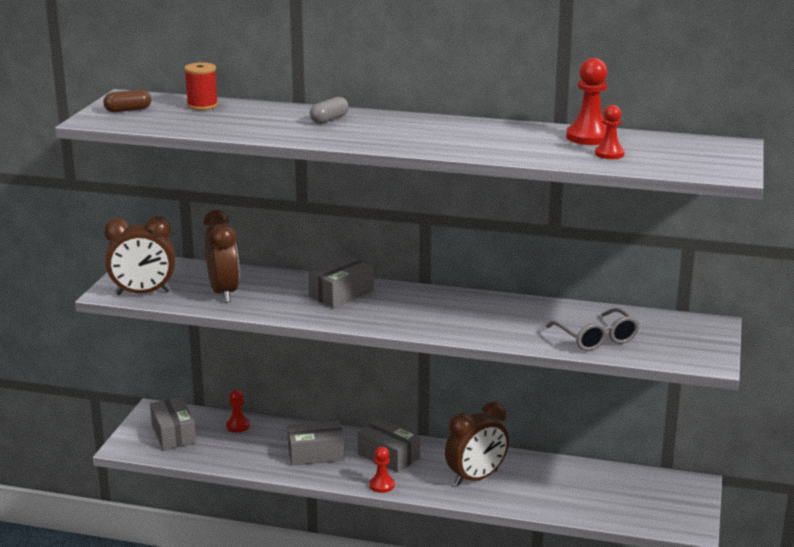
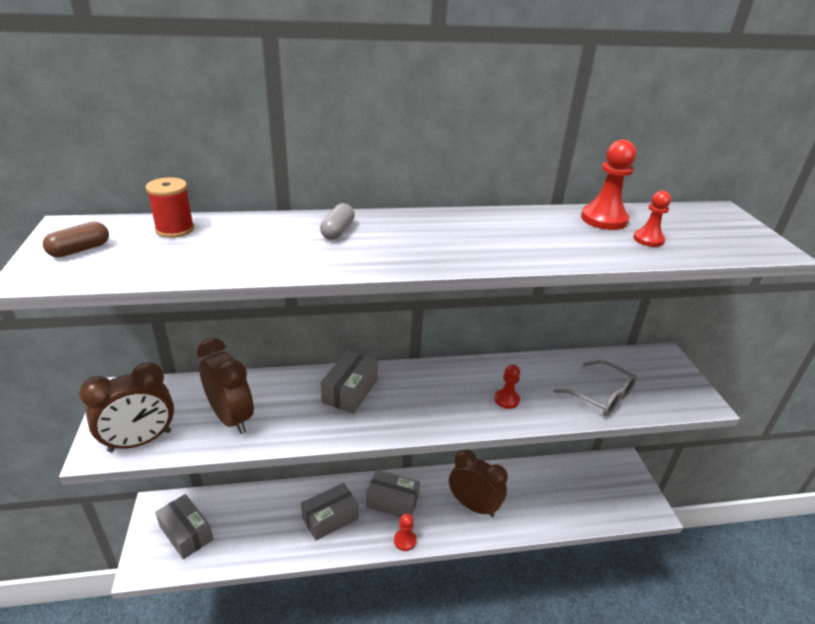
camera: 25 degrees left, 10 degrees up
red pawn [226,390,250,432] -> red pawn moved to [494,364,520,409]
brown clock [445,402,509,486] -> brown clock turned 90 degrees counterclockwise [449,450,508,517]

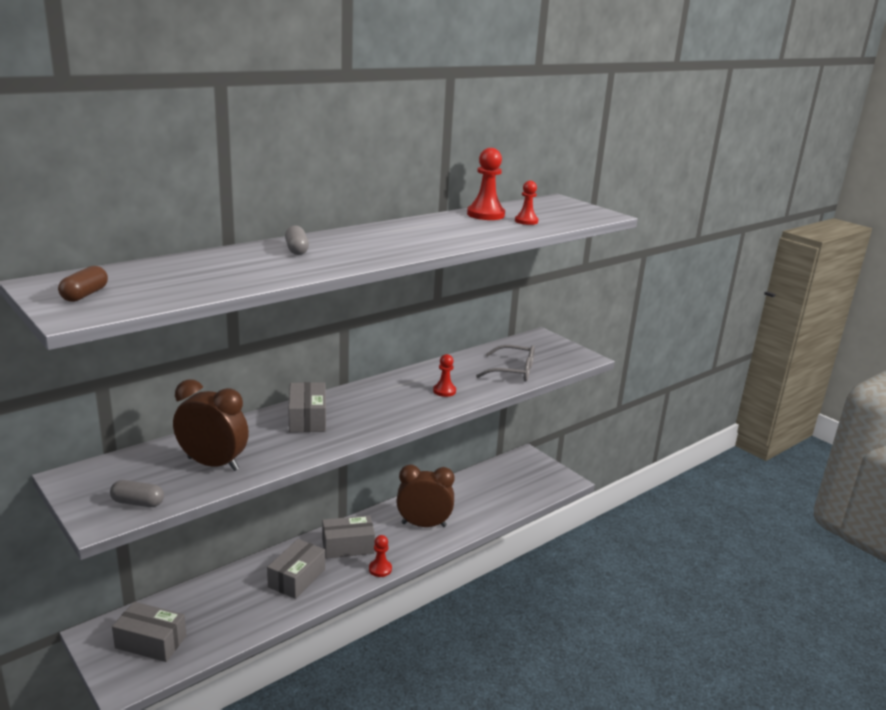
camera: 30 degrees left, 10 degrees down
brown clock [79,362,174,452] -> grey capsule [110,480,164,507]
red spool [146,177,194,238] -> none

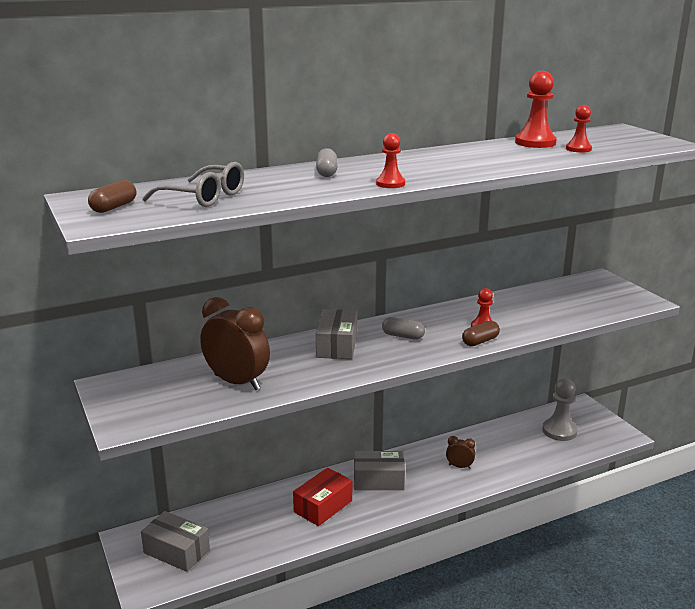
camera: 15 degrees right, 0 degrees up
grey capsule [110,480,164,507] -> grey capsule moved to [382,317,425,340]
grey box [267,539,325,599] -> red box [293,468,352,526]
red pawn [369,535,392,577] -> red pawn moved to [376,133,405,188]
brown clock [396,465,455,527] -> brown clock [446,436,475,469], size x0.49
grey glasses [476,345,535,382] -> grey glasses moved to [142,162,244,207]
none -> brown capsule [462,321,500,346]
none -> grey pawn [542,378,578,441]

